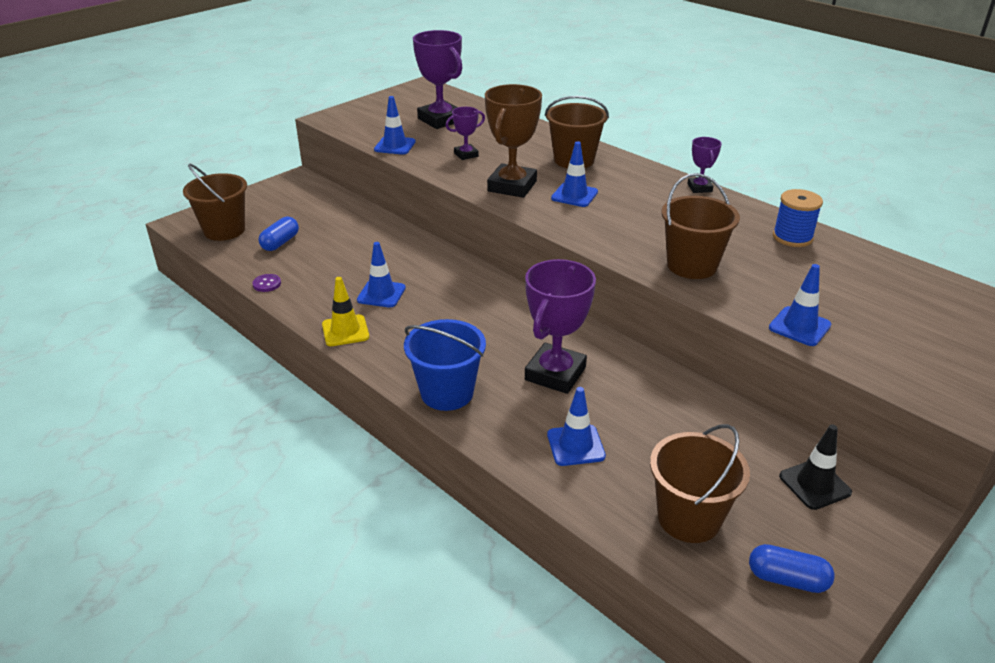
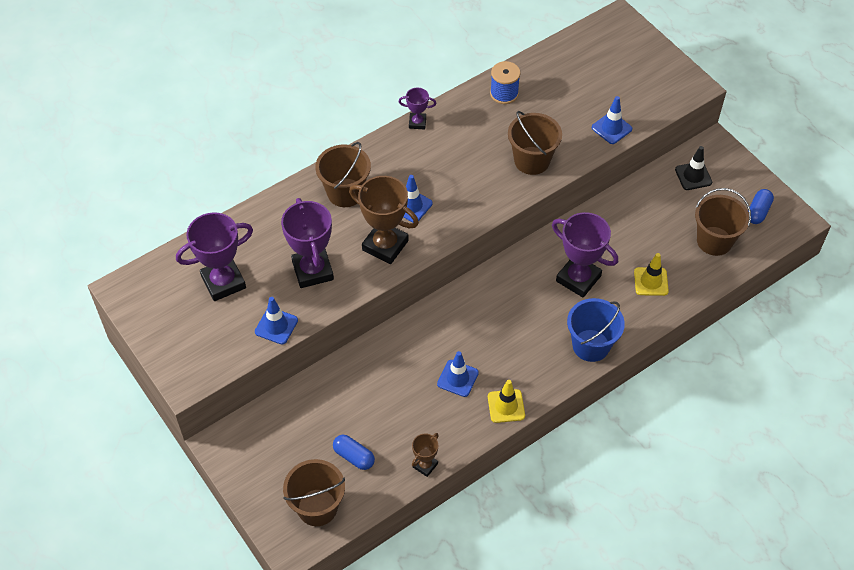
camera: 80 degrees left, 20 degrees up
purple button [252,274,281,292] -> brown trophy [412,433,439,477]
purple trophy [446,107,485,160] -> purple trophy [281,198,334,288], size x1.95
blue traffic cone [547,387,606,466] -> yellow traffic cone [634,253,669,296]

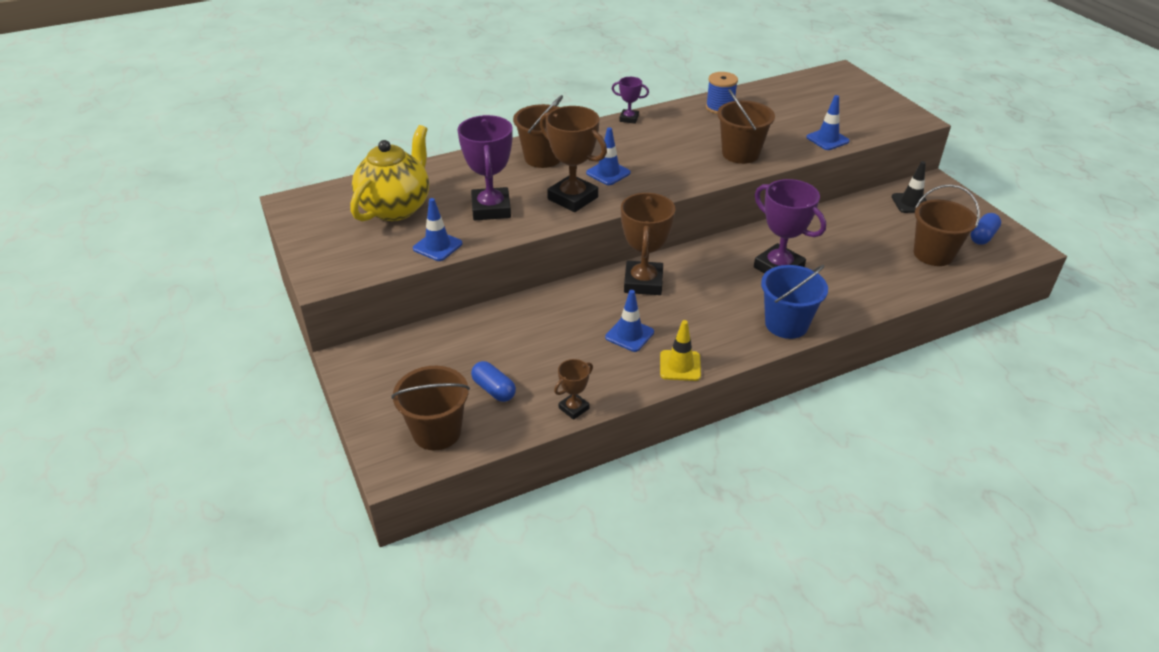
camera: 10 degrees right, 15 degrees down
purple trophy [176,212,253,301] -> yellow teapot [351,125,429,221]
yellow traffic cone [634,253,669,296] -> none
none -> brown trophy [621,193,675,295]

